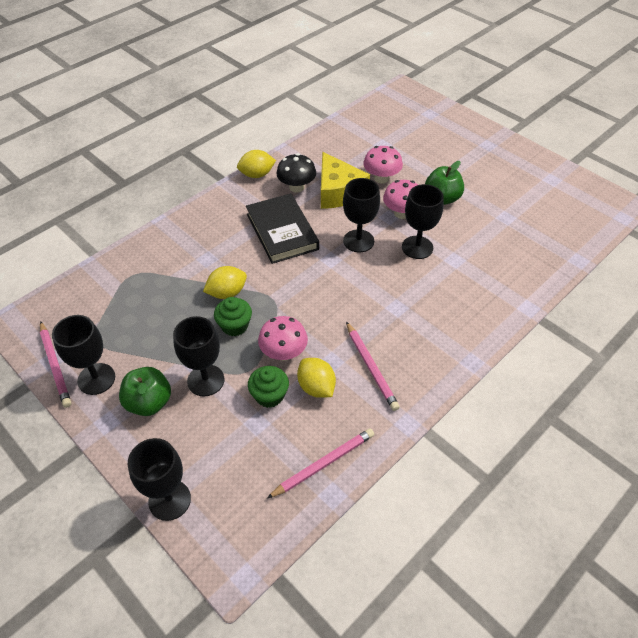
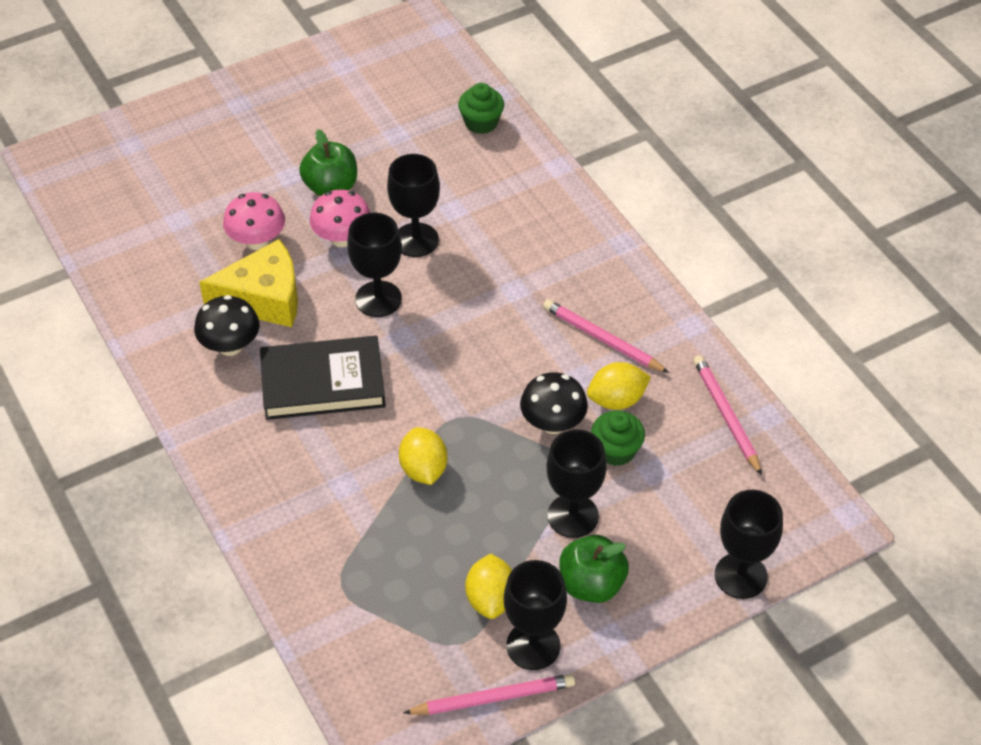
camera: 75 degrees left, 0 degrees up
green cupcake [214,297,252,336] -> green cupcake moved to [458,83,504,134]
yellow lemon [237,150,276,178] -> yellow lemon moved to [465,554,512,619]
pink mushroom [258,316,308,361] -> black mushroom [520,372,588,434]
pink pencil [346,321,400,411] -> pink pencil turned 135 degrees counterclockwise [543,299,669,373]

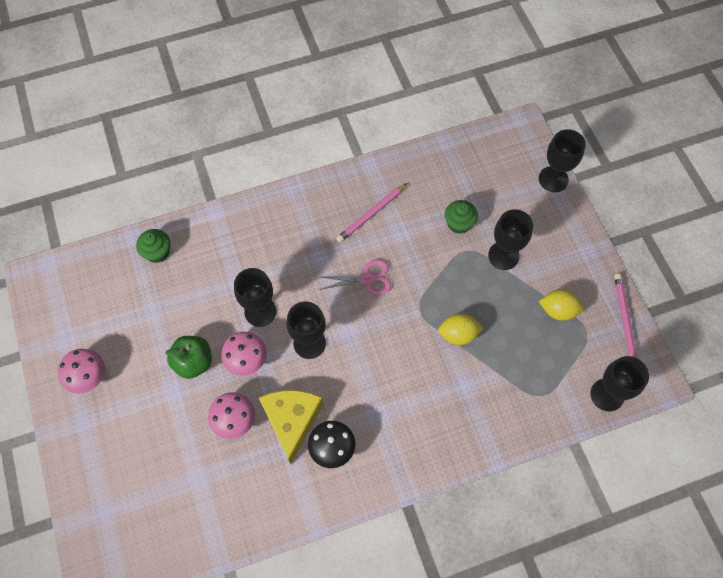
camera: 80 degrees left, 15 degrees up
black book [260,336,386,420] -> none
black goblet [504,560,567,670] -> black goblet moved to [591,356,649,411]
black mushroom [520,372,588,434] -> none
green apple [559,535,629,603] -> none
yellow lemon [587,362,651,410] -> none
pink pencil [693,355,762,475] -> none
none -> pink mushroom [58,349,105,394]
none -> pink scissors [319,260,391,295]

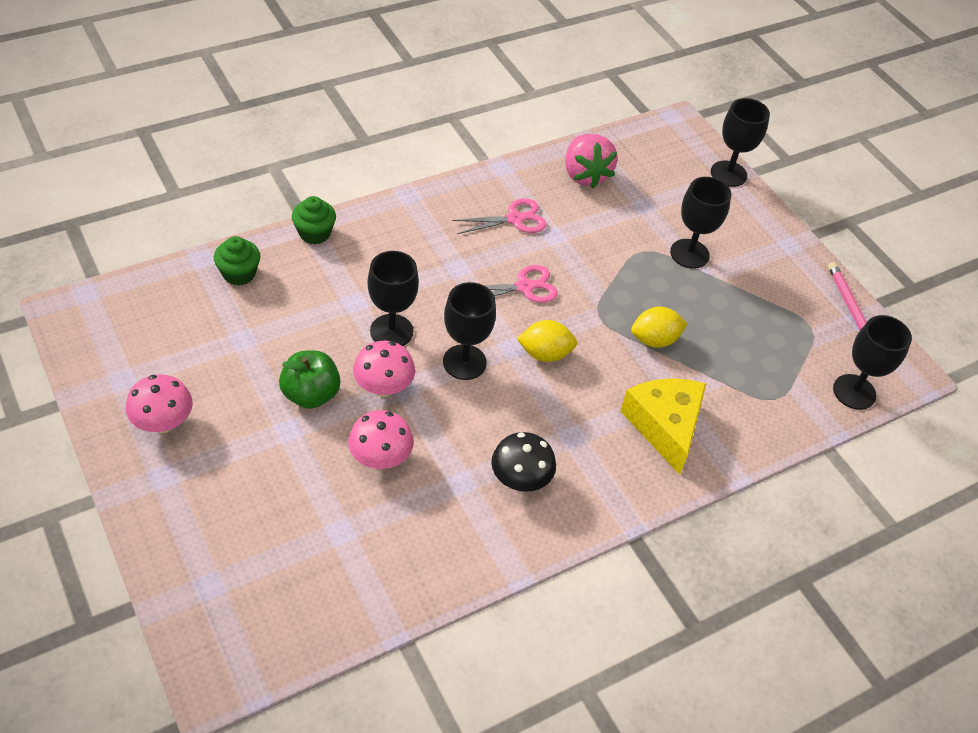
camera: 15 degrees left, 15 degrees down
yellow cheese [259,390,323,464] -> yellow cheese moved to [620,378,706,475]
pink pencil [336,183,407,243] -> pink scissors [453,198,547,234]
green cupcake [445,200,478,234] -> green cupcake moved to [292,196,336,244]
yellow lemon [539,289,584,321] -> yellow lemon moved to [517,320,577,362]
none -> pink strawberry [565,134,617,188]

